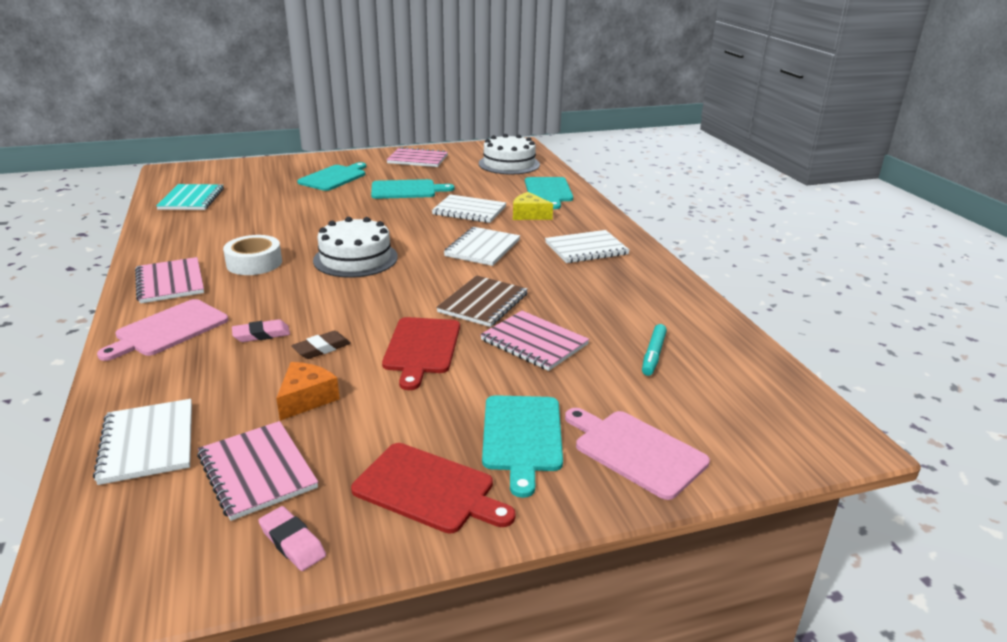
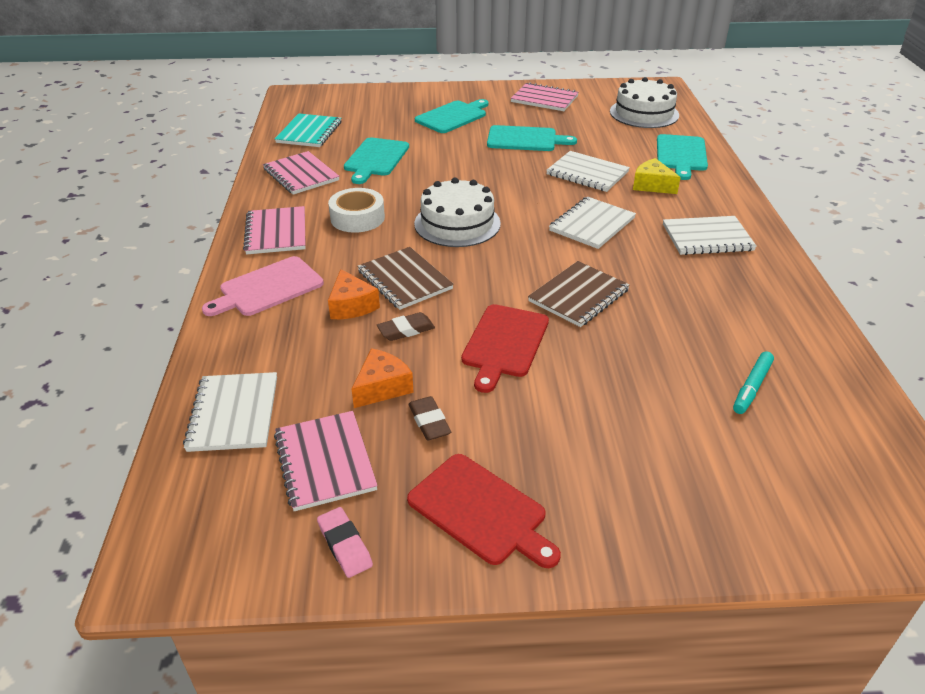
camera: 15 degrees right, 10 degrees up
pink eraser [232,319,290,342] -> orange cheese [328,269,380,319]
pink notebook [480,311,589,371] -> pink notebook moved to [263,151,340,195]
turquoise cutting board [482,395,563,498] -> turquoise cutting board moved to [344,137,409,184]
pink cutting board [565,408,710,500] -> none
none -> brown notebook [357,247,454,310]
none -> brown eraser [409,396,451,440]

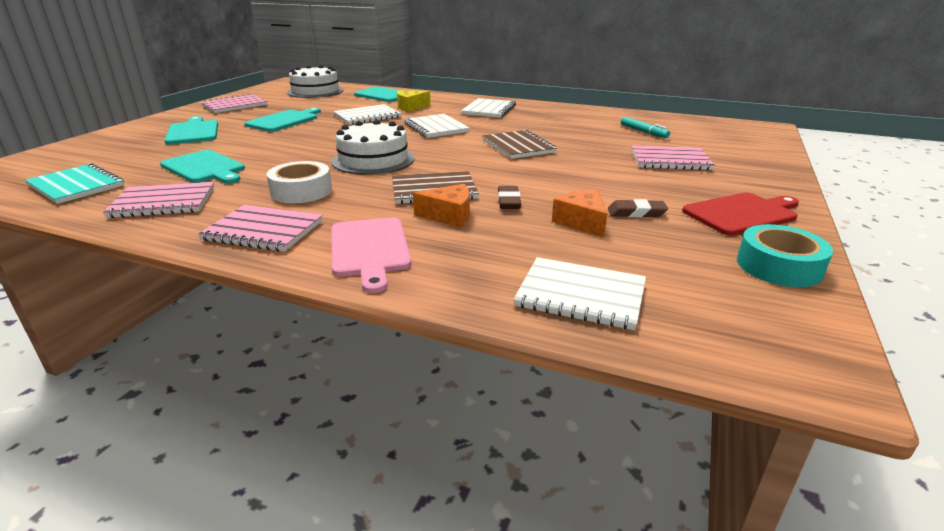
camera: 65 degrees left, 10 degrees down
pink notebook [274,411,378,511] -> pink notebook moved to [631,145,715,170]
pink eraser [317,507,373,578] -> turquoise tape [737,224,833,287]
red cutting board [461,304,549,393] -> none

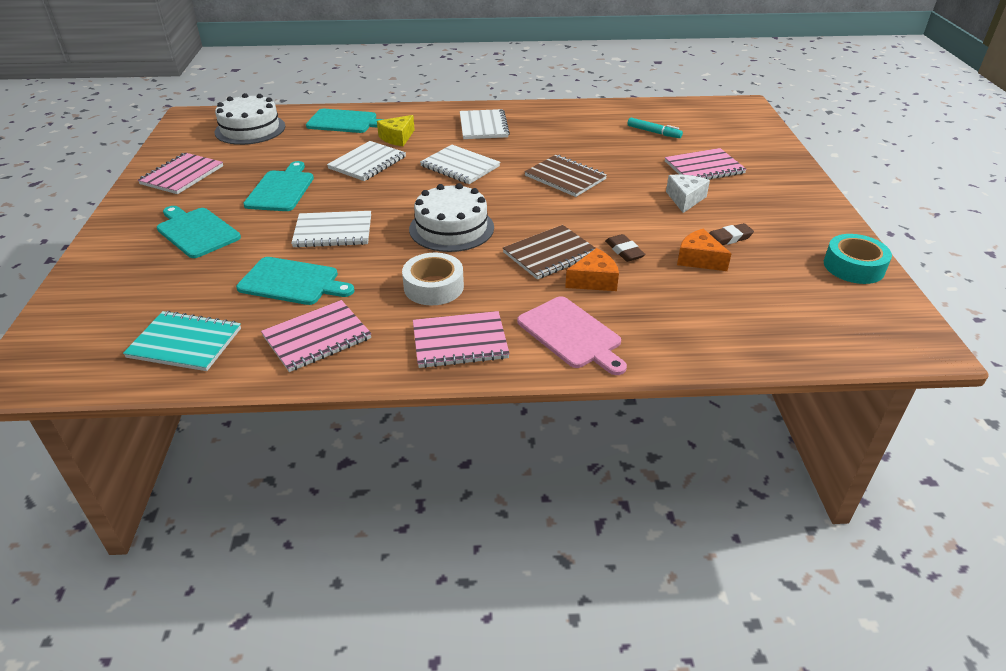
camera: 25 degrees left, 10 degrees up
white notebook [513,257,646,330] -> white notebook moved to [291,211,371,248]
red cutting board [682,193,799,236] -> none
none -> white cheese [666,174,710,213]

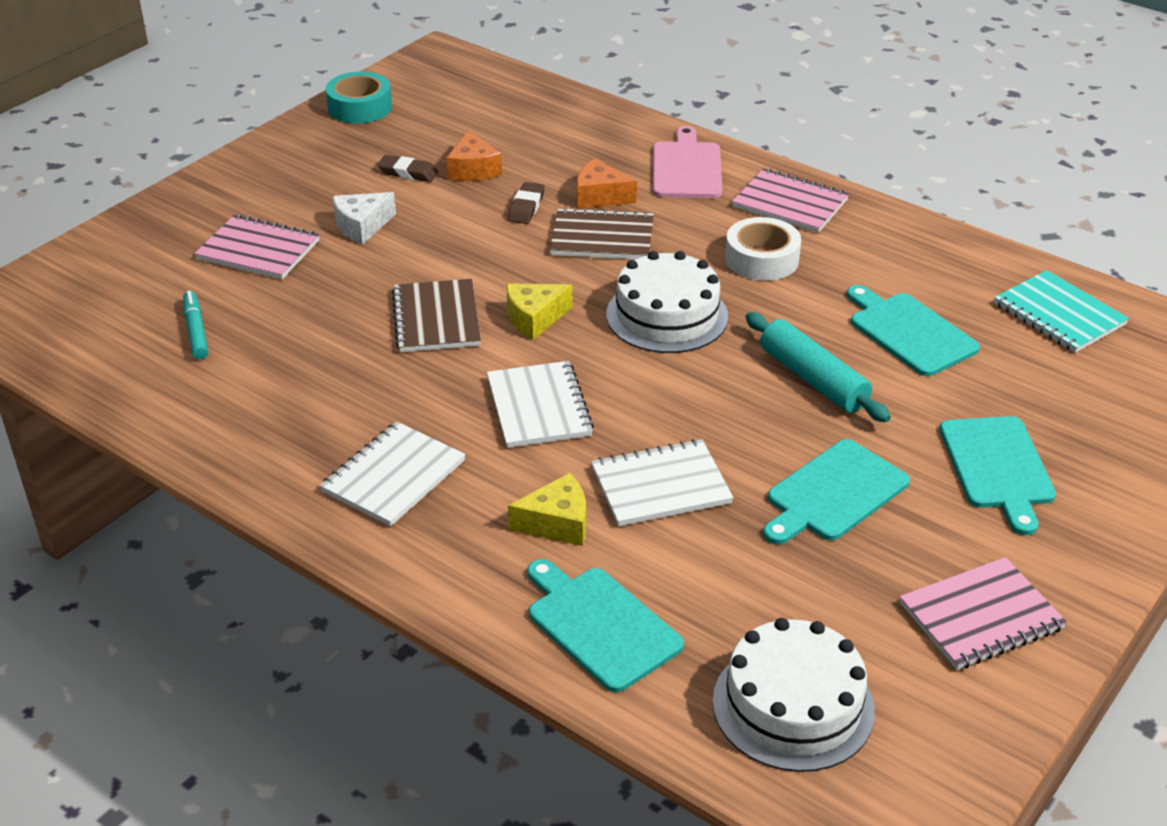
camera: 140 degrees left, 0 degrees up
pink notebook [261,300,372,372] -> none
white notebook [291,211,371,248] -> turquoise rolling pin [745,312,891,422]
none -> yellow cheese [506,283,573,340]

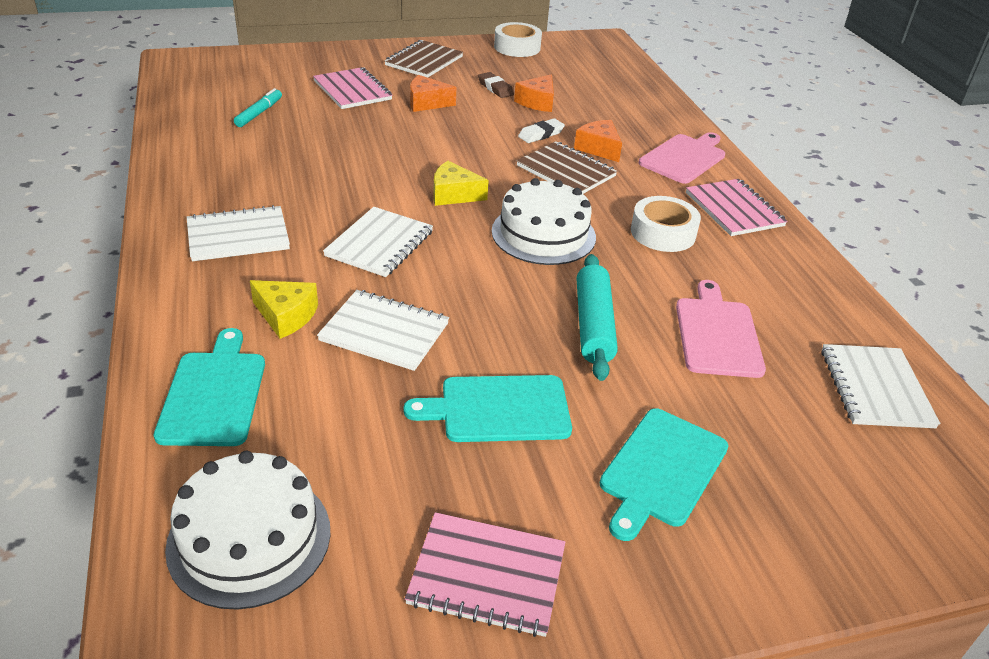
camera: 35 degrees right, 0 degrees up
turquoise tape [325,72,392,123] -> white tape [494,22,542,57]
white cheese [333,192,396,244] -> orange cheese [410,75,456,112]
brown notebook [392,279,481,352] -> brown notebook moved to [384,40,463,78]
brown eraser [508,182,545,224] -> white eraser [518,118,565,143]
turquoise cutting board [847,285,980,376] -> pink cutting board [676,280,766,378]
turquoise notebook [994,270,1129,353] -> white notebook [822,344,940,428]

